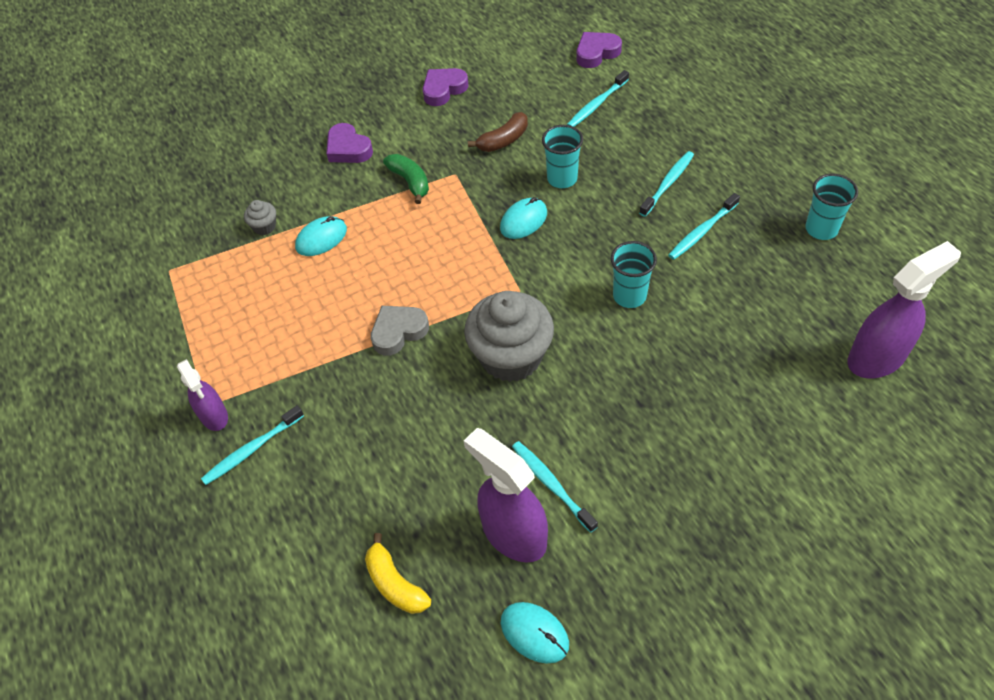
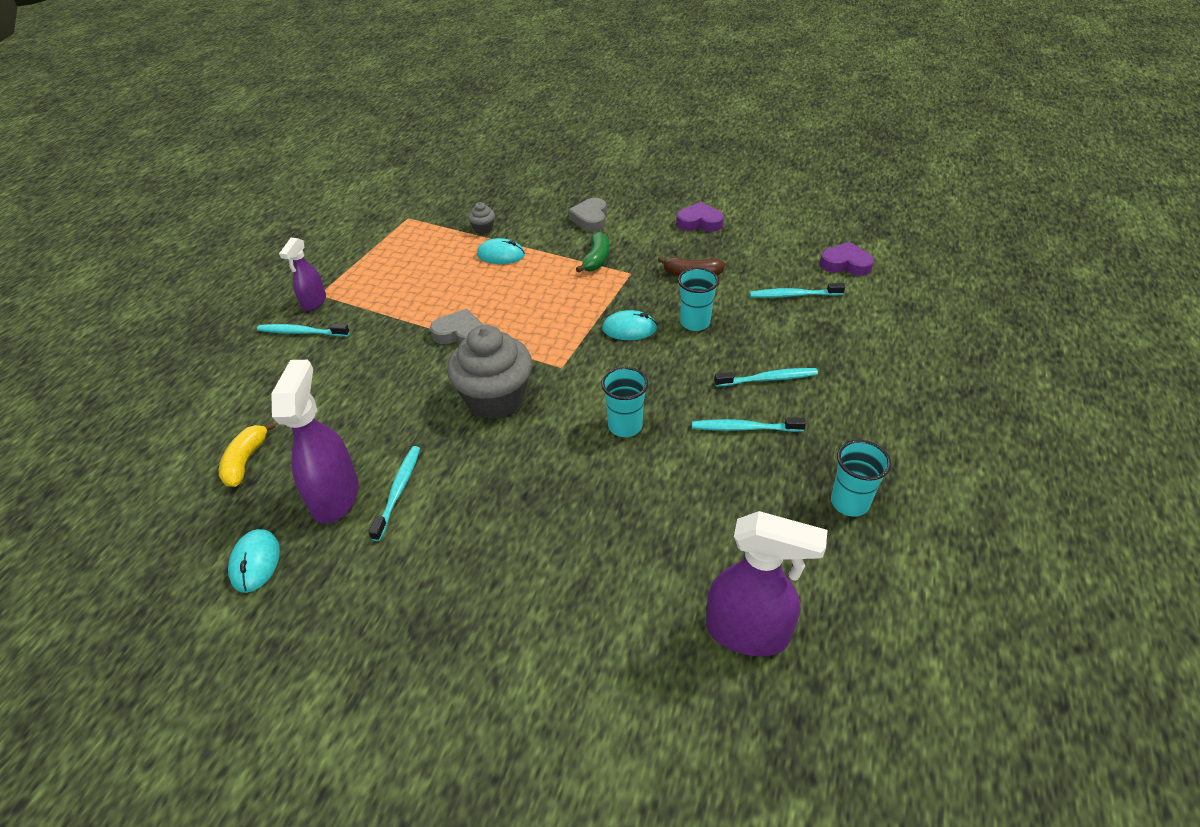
camera: 45 degrees right, 10 degrees down
purple heart [326,123,373,163] -> grey heart [568,198,607,232]

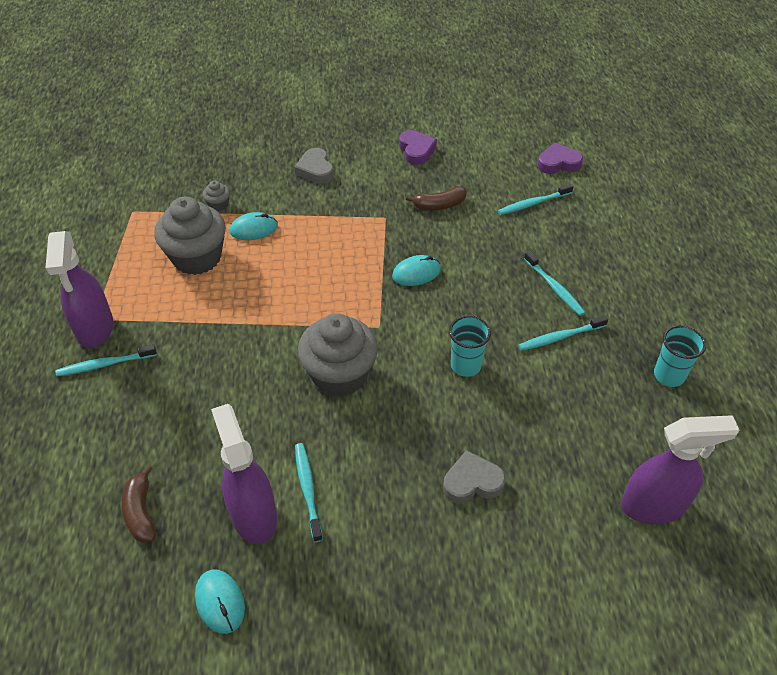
camera: 25 degrees left, 5 degrees up
yellow banana [219,421,275,487] -> brown banana [121,465,156,543]
purple spray bottle [279,238,326,311] -> purple spray bottle [45,231,113,348], size x1.66
grey heart [430,309,483,345] -> grey heart moved to [443,450,506,503]
green banana [576,231,609,273] -> none
purple heart [676,202,724,232] -> purple heart turned 90 degrees clockwise [399,130,437,165]
turquoise cup [678,267,719,331] -> none
turquoise toothbrush [714,368,818,387] -> turquoise toothbrush turned 90 degrees clockwise [524,251,586,316]
none -> grey cupcake [154,197,226,275]

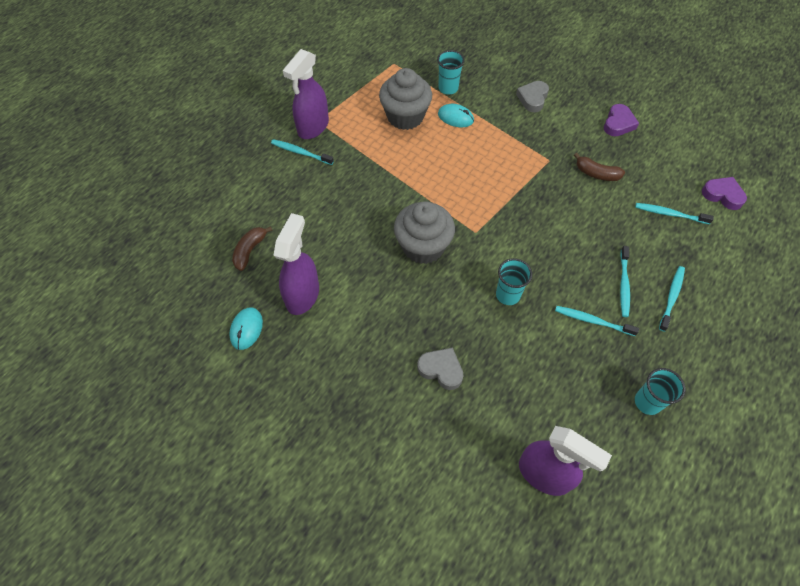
camera: 40 degrees right, 10 degrees up
grey cupcake [203,181,230,211] -> turquoise cup [437,50,465,94]
turquoise toothbrush [295,443,323,542] -> turquoise toothbrush moved to [659,266,685,331]
turquoise mouse [392,255,441,286] -> none

